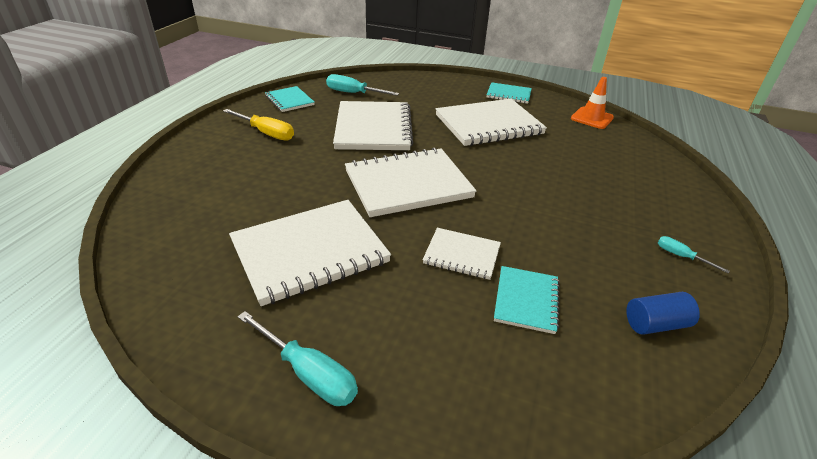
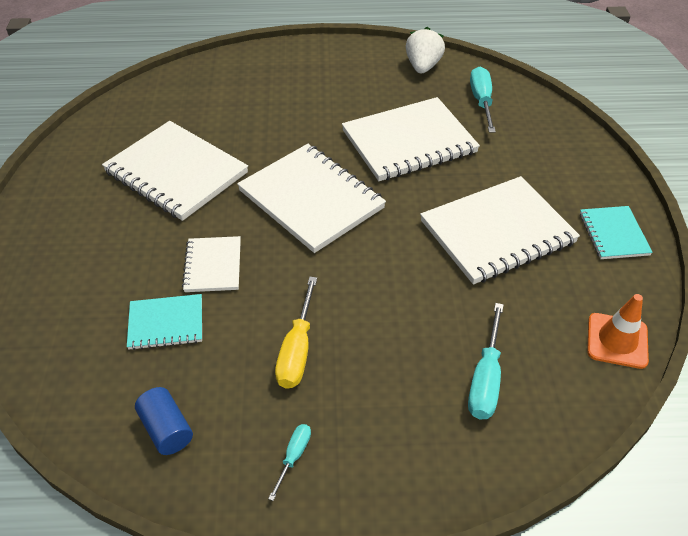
camera: 70 degrees right, 10 degrees up
yellow screwdriver [223,109,294,141] -> yellow screwdriver moved to [275,277,317,389]
turquoise screwdriver [238,311,358,406] -> turquoise screwdriver moved to [468,303,504,420]
turquoise notebook [265,86,315,112] -> white strawberry [406,27,445,74]
white notebook [436,99,547,146] -> white notebook turned 75 degrees counterclockwise [420,176,580,284]

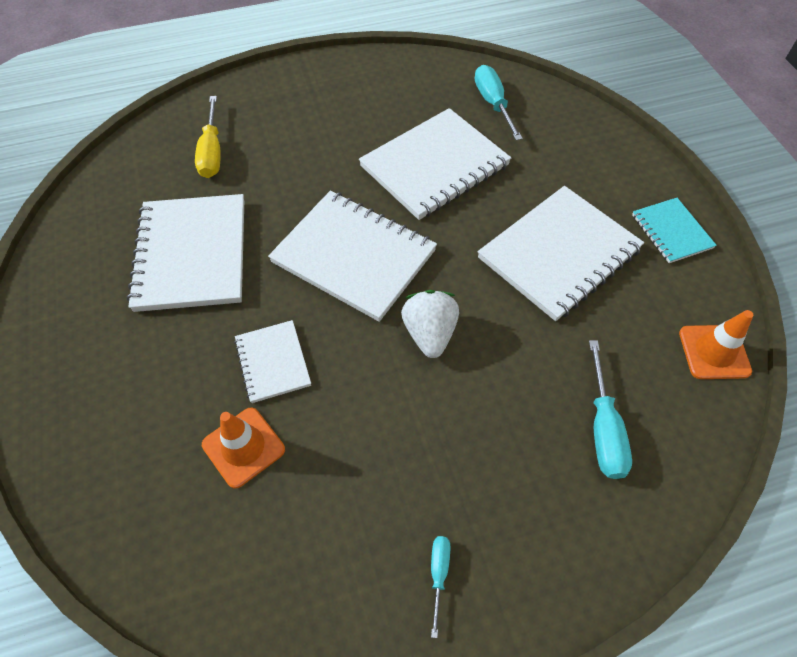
camera: 15 degrees left, 10 degrees up
white notebook [102,121,248,221] -> white notebook turned 60 degrees clockwise [127,194,244,312]
turquoise notebook [127,294,202,350] -> orange traffic cone [202,408,285,489]
blue cylinder [135,387,193,455] -> none
yellow screwdriver [275,277,317,389] -> yellow screwdriver moved to [195,96,221,178]
white strawberry [406,27,445,74] -> white strawberry moved to [401,290,459,358]

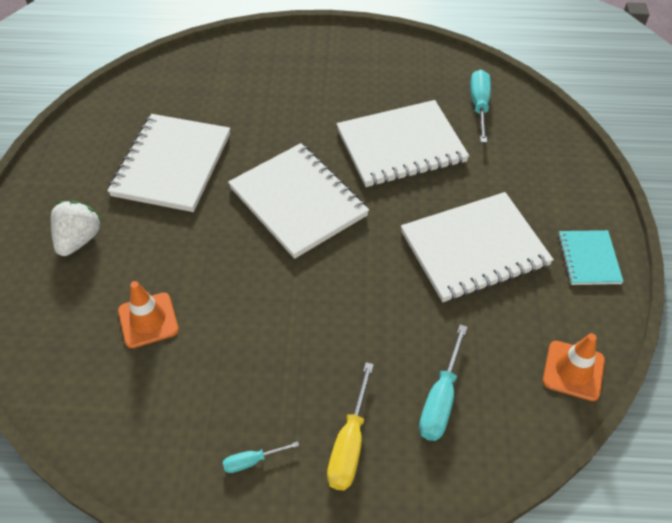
camera: 20 degrees right, 5 degrees down
yellow screwdriver [195,96,221,178] -> yellow screwdriver moved to [327,362,374,490]
white notebook [234,320,311,403] -> none
white strawberry [401,290,459,358] -> white strawberry moved to [51,200,102,256]
turquoise screwdriver [431,536,450,638] -> turquoise screwdriver turned 135 degrees counterclockwise [223,441,299,473]

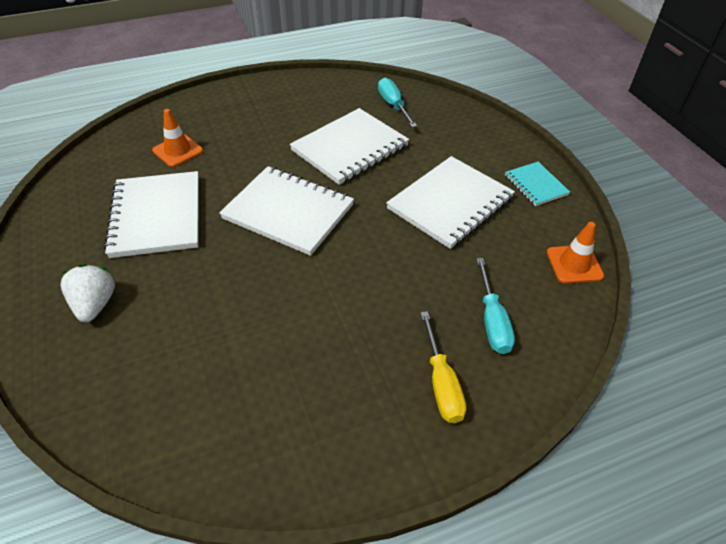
camera: 25 degrees left, 5 degrees down
orange traffic cone [118,281,179,348] -> orange traffic cone moved to [152,109,203,167]
turquoise screwdriver [223,441,299,473] -> none

